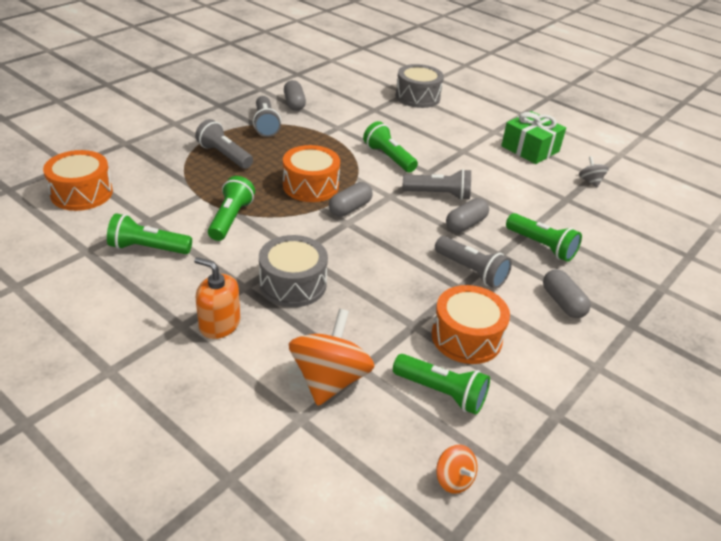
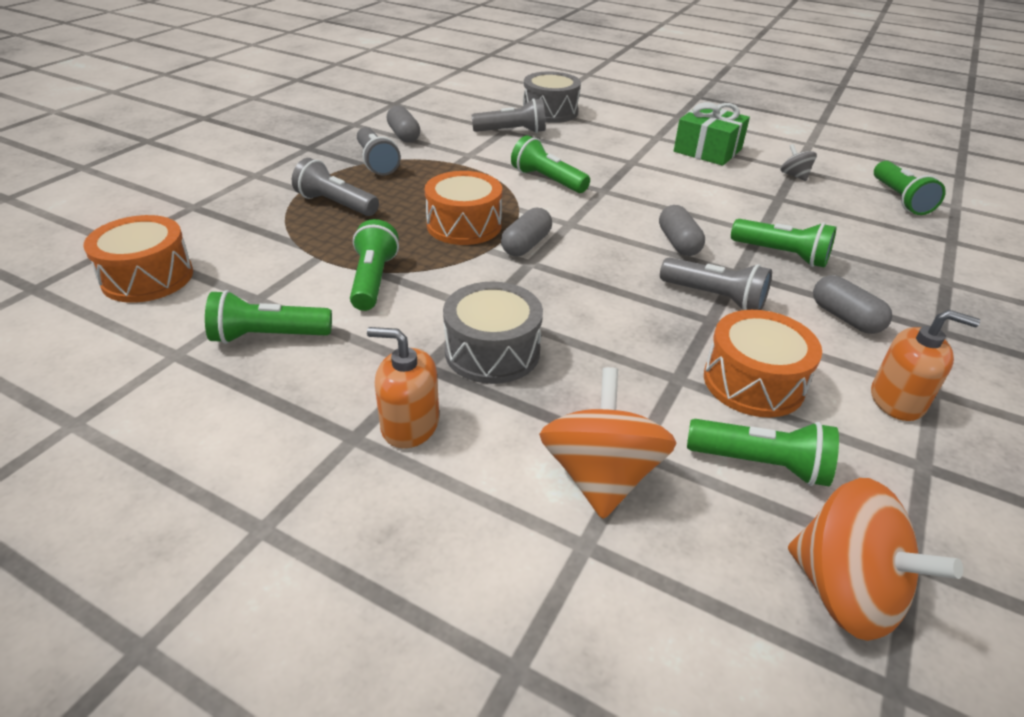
camera: 10 degrees left, 0 degrees up
grey flashlight [403,169,471,200] -> grey flashlight moved to [472,98,546,133]
orange spinning top [436,445,477,494] -> orange spinning top [788,478,963,641], size x2.05
grey capsule [446,198,489,233] -> grey capsule turned 45 degrees counterclockwise [659,205,705,256]
none -> orange soap dispenser [871,310,980,421]
none -> green flashlight [874,161,946,215]

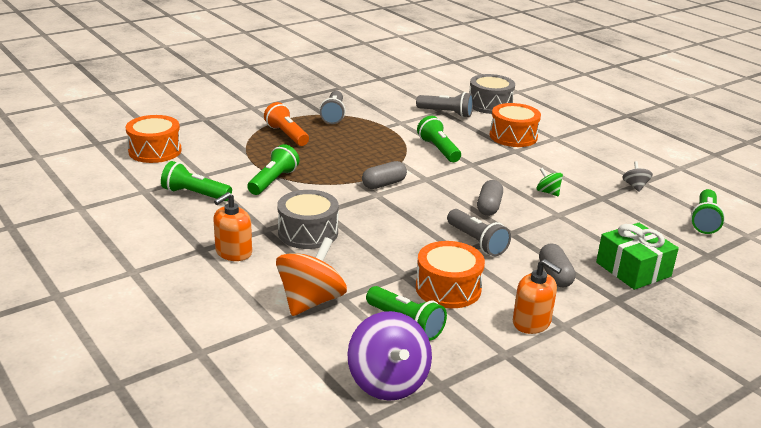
camera: 25 degrees right, 10 degrees down
grey flashlight [292,158,379,216] -> orange flashlight [264,102,309,146]
orange soap dispenser [367,327,439,448] -> orange soap dispenser turned 90 degrees counterclockwise [213,192,252,261]
grey capsule [387,106,420,143] -> none
orange drum [425,171,502,245] -> orange drum moved to [489,103,541,147]
green gift [674,102,750,166] -> green gift moved to [596,223,679,290]
green flashlight [731,219,836,268] -> none
orange spinning top [788,478,963,641] -> purple spinning top [347,311,432,401]
none -> green spinning top [536,168,563,196]

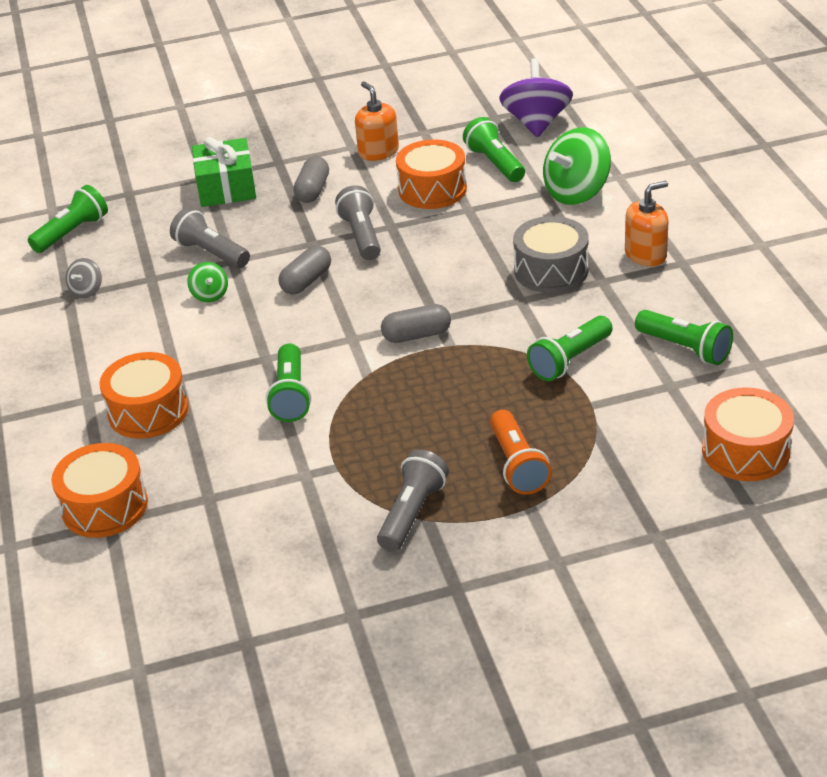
camera: 155 degrees left, 10 degrees up
orange spinning top [276,237,347,316] -> green spinning top [543,127,611,205]
grey flashlight [416,92,473,118] -> grey flashlight moved to [170,208,250,268]
grey drum [470,74,515,114] -> orange drum [52,443,148,538]

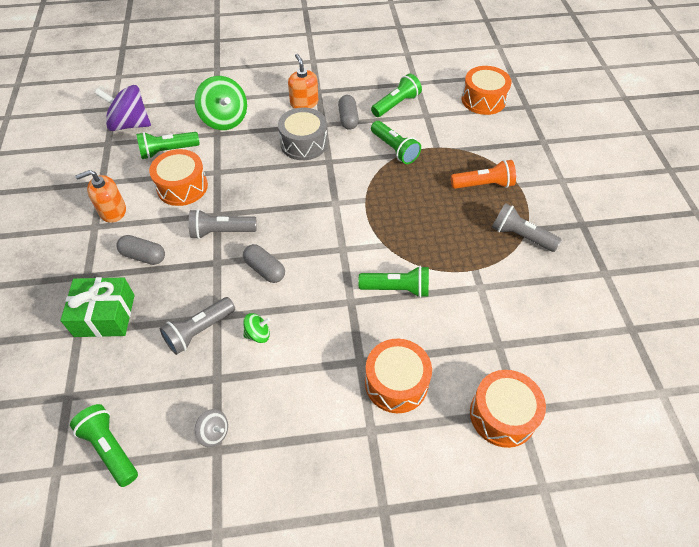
camera: 85 degrees left, 15 degrees up
grey capsule [381,304,451,343] -> grey capsule moved to [338,95,359,129]

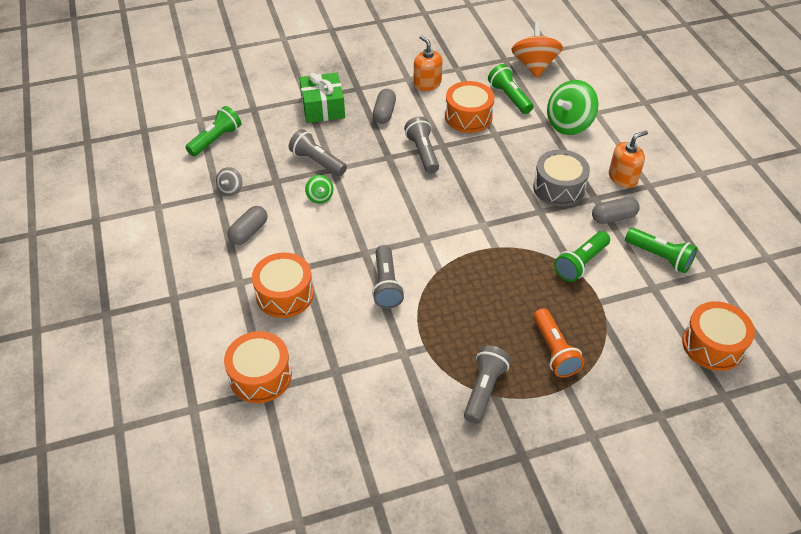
camera: 80 degrees right, 5 degrees down
purple spinning top [95,85,151,131] -> orange spinning top [512,21,563,78]
grey capsule [243,244,285,283] -> grey capsule moved to [227,206,268,245]
green flashlight [358,266,429,298] -> grey flashlight [372,245,404,309]

